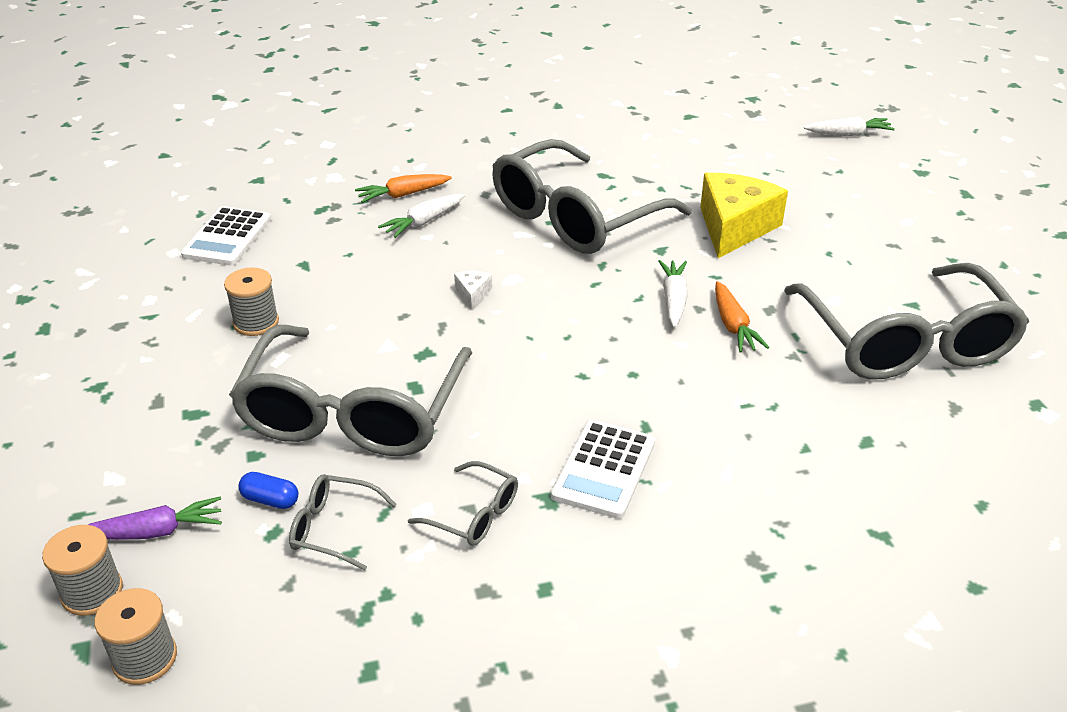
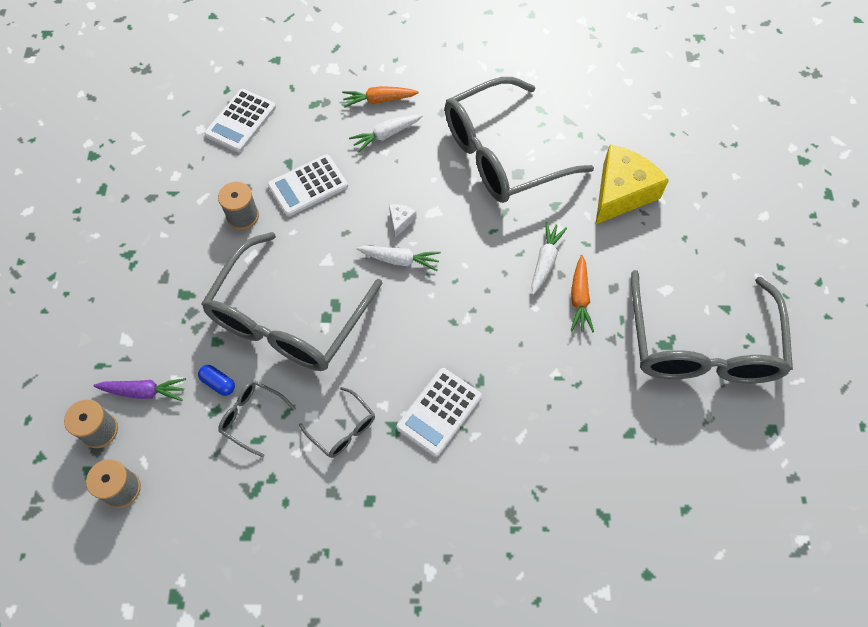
camera: 15 degrees right, 25 degrees up
white carrot [804,116,895,136] -> white carrot moved to [356,246,441,271]
none -> white calculator [267,155,348,217]

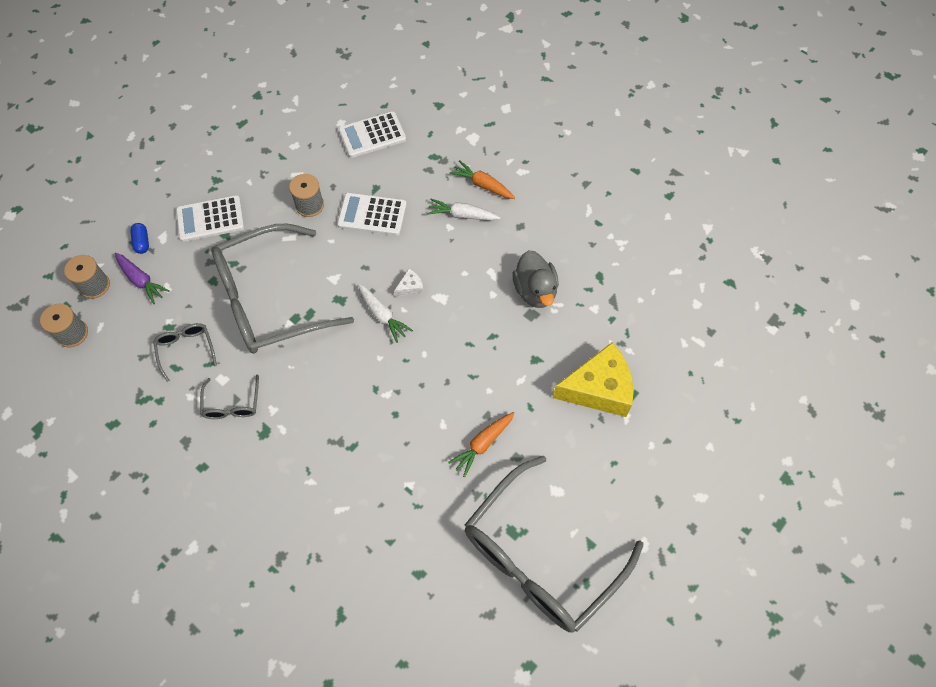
camera: 40 degrees right, 0 degrees up
blue capsule [198,365,235,396] -> blue capsule moved to [130,223,149,254]
white calculator [397,368,482,457] -> white calculator moved to [176,195,244,242]
grey glasses [445,77,594,203] -> grey duck [512,250,559,308]
white carrot [531,222,567,295] -> none

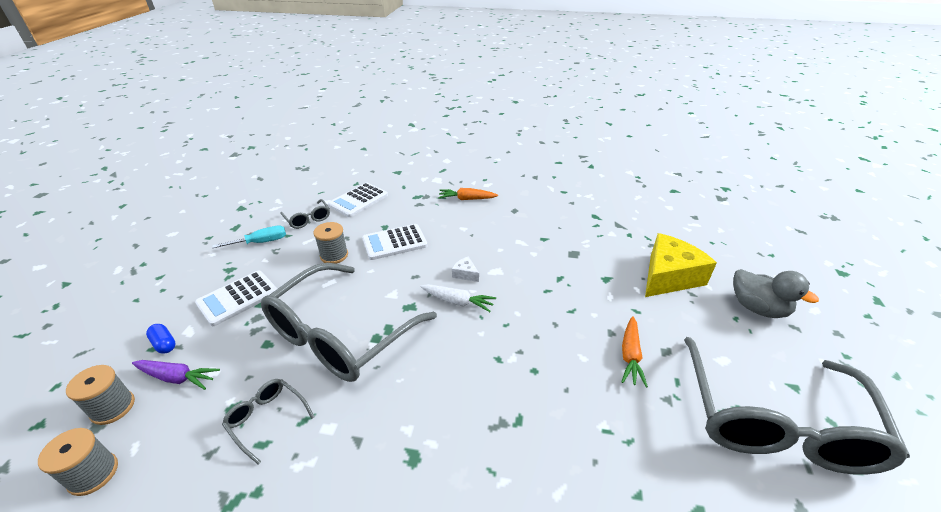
camera: 30 degrees left, 25 degrees down
grey glasses [200,374,259,419] -> grey glasses moved to [280,199,330,229]
white cheese [394,269,424,297] -> white cheese turned 75 degrees counterclockwise [452,256,479,282]
white carrot [427,199,500,221] -> none
grey duck [512,250,559,308] -> grey duck moved to [733,269,819,318]
none -> turquoise screwdriver [212,225,286,248]

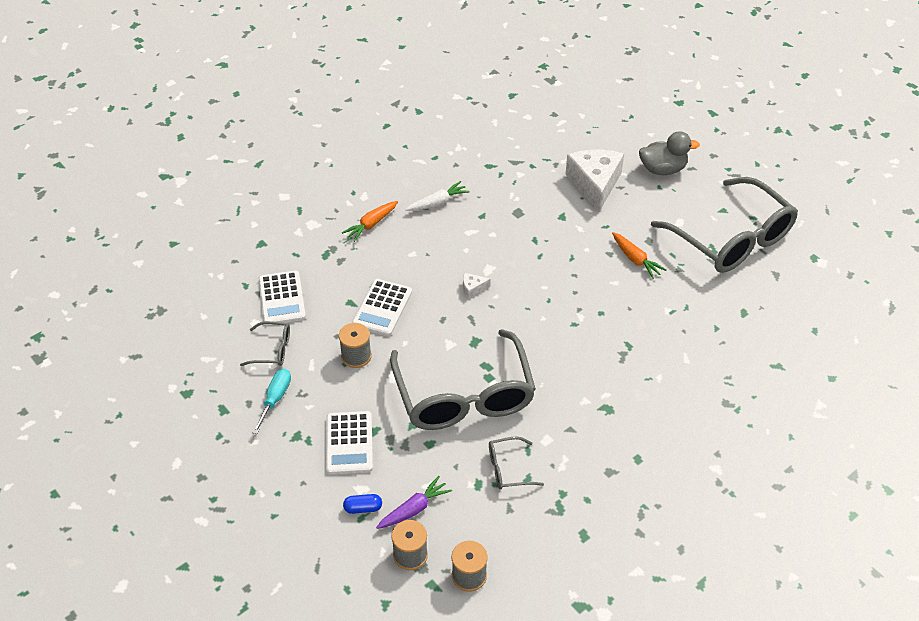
camera: 50 degrees left, 10 degrees up
white carrot [420,284,496,312] -> white carrot moved to [405,181,470,211]
yellow cheese [645,233,717,297] -> white cheese [566,149,624,212]

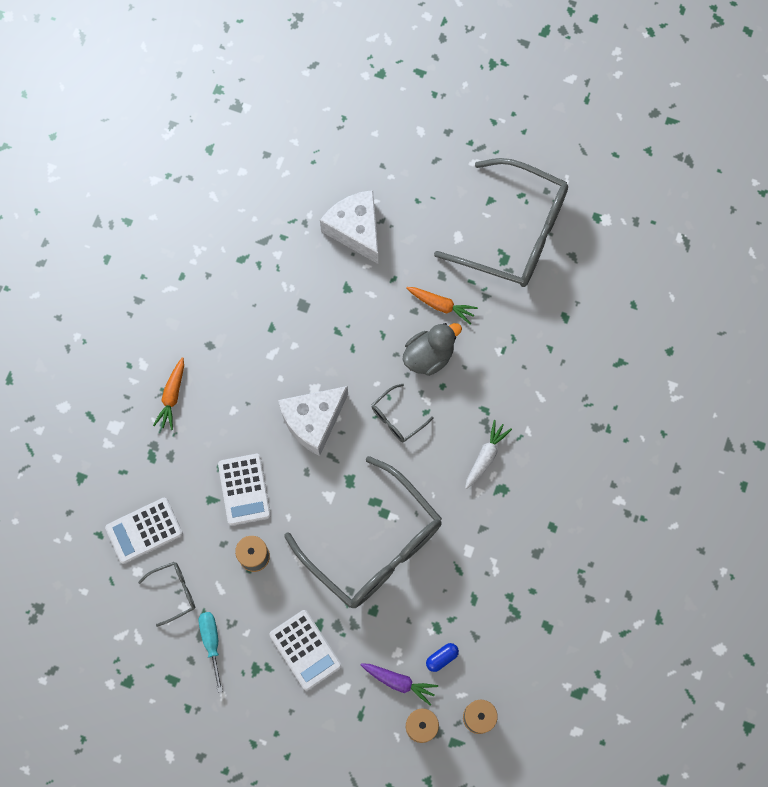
camera: 30 degrees left, 25 degrees up
white calculator [258,271,306,325] -> white calculator turned 105 degrees clockwise [105,498,183,564]
blue capsule [343,494,382,514] -> blue capsule moved to [426,643,459,672]
purple carrot [376,476,452,529] -> purple carrot turned 90 degrees clockwise [361,663,438,706]
white carrot [405,181,470,211] -> white carrot moved to [465,420,512,489]
white cheese [463,273,491,299] -> white cheese [278,386,348,456], size x2.45
grey glasses [489,437,544,489] -> grey glasses moved to [371,384,433,442]
grey duck [639,131,700,175] -> grey duck moved to [402,323,462,376]

